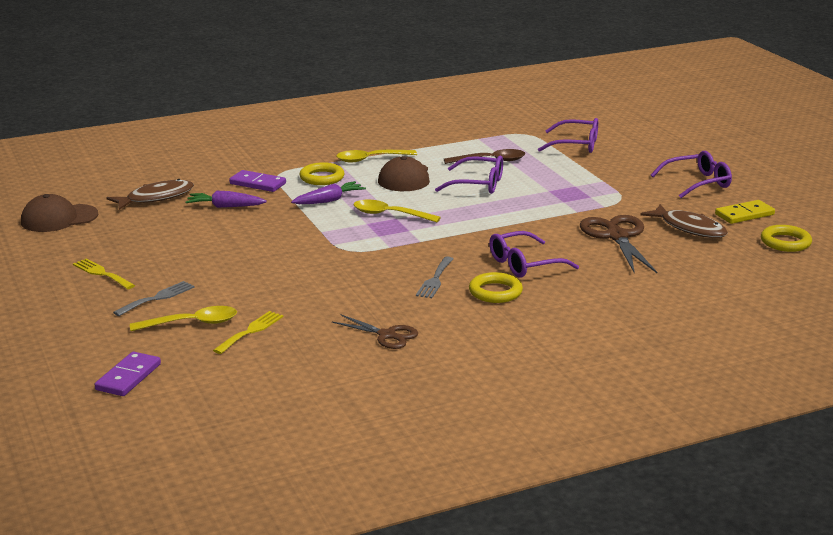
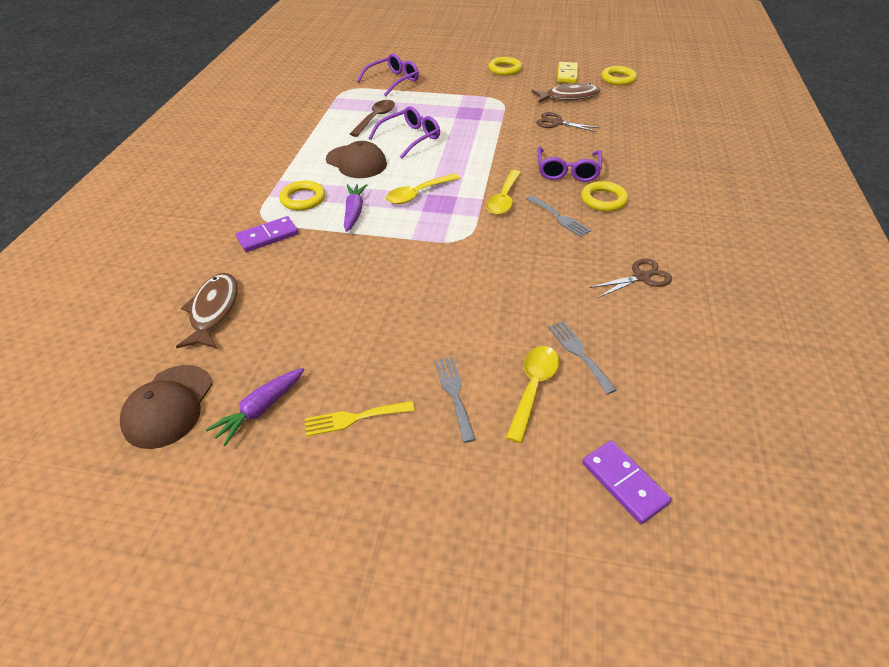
camera: 55 degrees left, 20 degrees up
purple carrot [185,191,267,208] -> purple carrot moved to [206,368,305,446]
yellow fork [213,311,283,354] -> grey fork [548,321,617,394]
yellow spoon [336,150,417,162] -> yellow spoon moved to [486,170,521,215]
brown scissors [580,215,657,274] -> brown scissors [536,112,600,132], size x0.60
purple glasses [651,151,732,198] -> yellow ring [488,57,522,75]

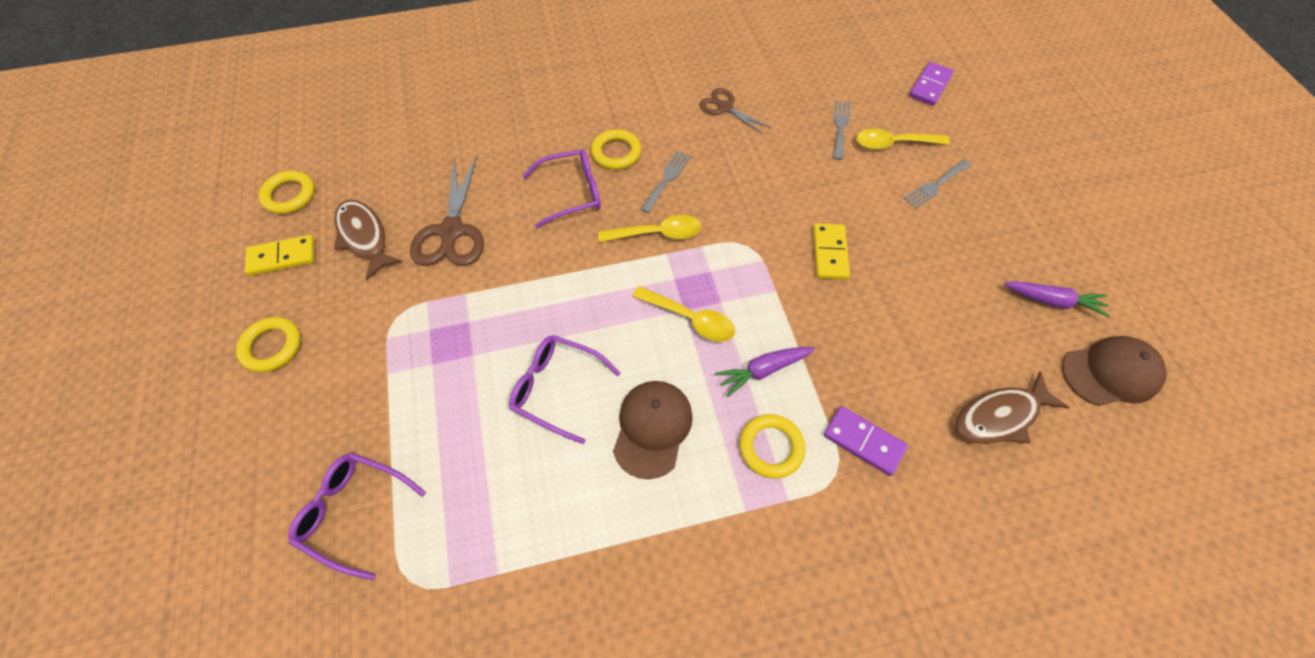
camera: 115 degrees left, 15 degrees up
yellow fork [305,401,415,437] -> none
brown spoon [350,100,395,137] -> none
brown scissors [536,112,600,132] -> brown scissors [410,156,484,266], size x1.66
grey fork [548,321,617,394] -> grey fork turned 150 degrees clockwise [833,100,851,160]
none -> yellow domino [813,223,850,280]

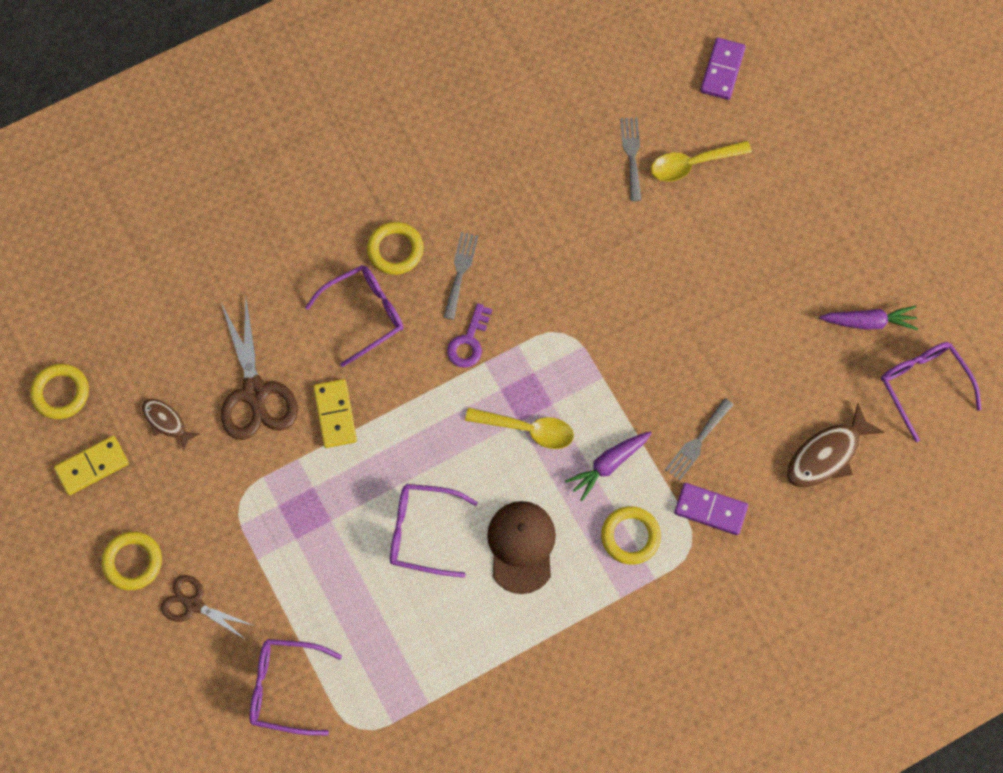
camera: 15 degrees left, 10 degrees up
brown fish [334,199,403,280] -> brown fish [142,399,200,451], size x0.61
yellow spoon [598,215,701,242] -> purple key [447,303,492,368]
brown scissors [699,88,771,135] -> brown scissors moved to [161,575,254,640]
yellow domino [813,223,850,280] -> yellow domino moved to [313,379,357,448]
grey fork [903,160,971,209] -> grey fork moved to [665,398,734,480]
brown cap [1062,336,1167,406] -> purple glasses [881,342,982,442]

